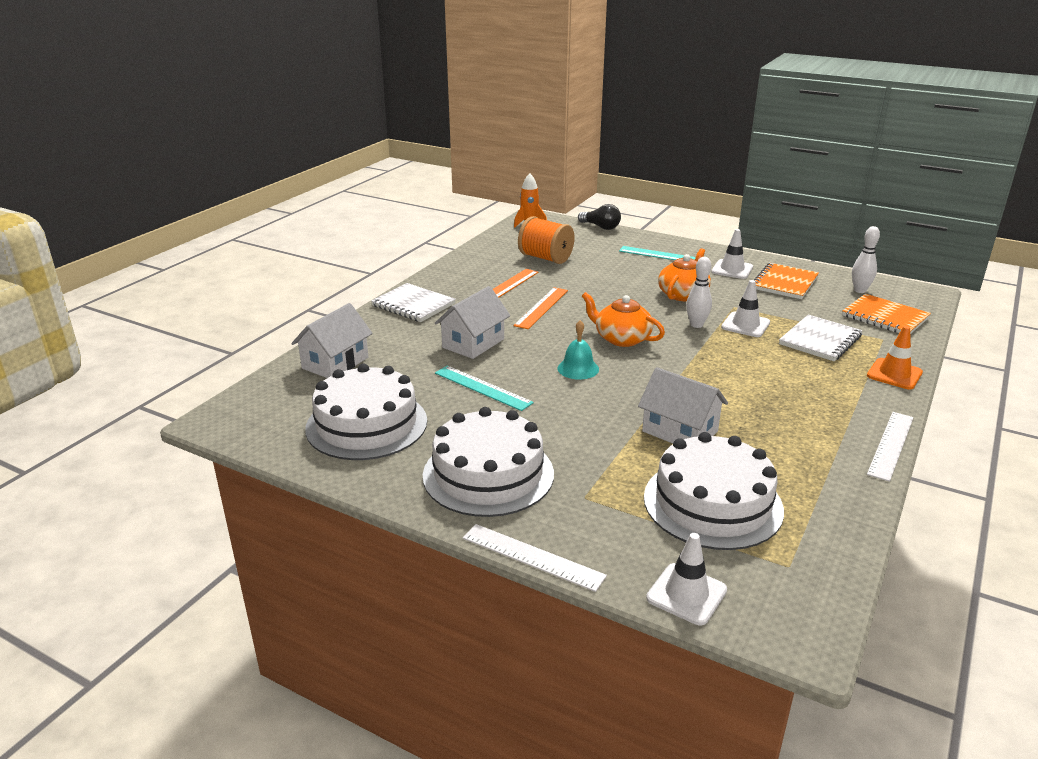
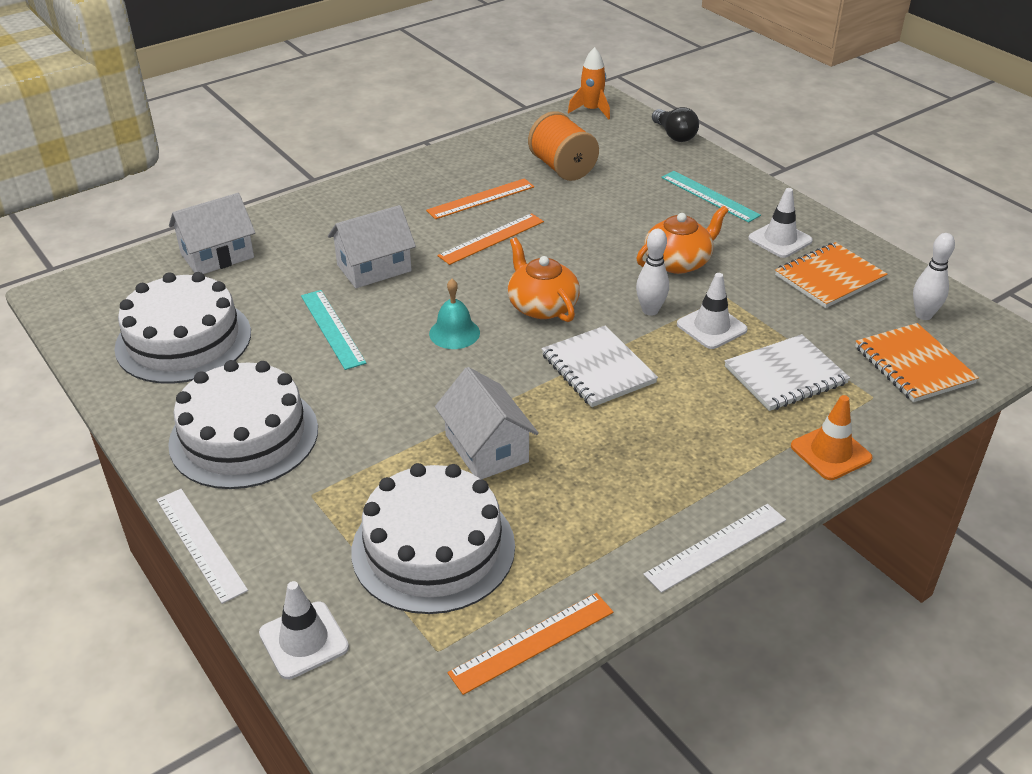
camera: 25 degrees right, 10 degrees up
white notebook [371,283,456,322] -> white notebook moved to [542,326,658,407]
none -> orange ruler [448,593,614,695]

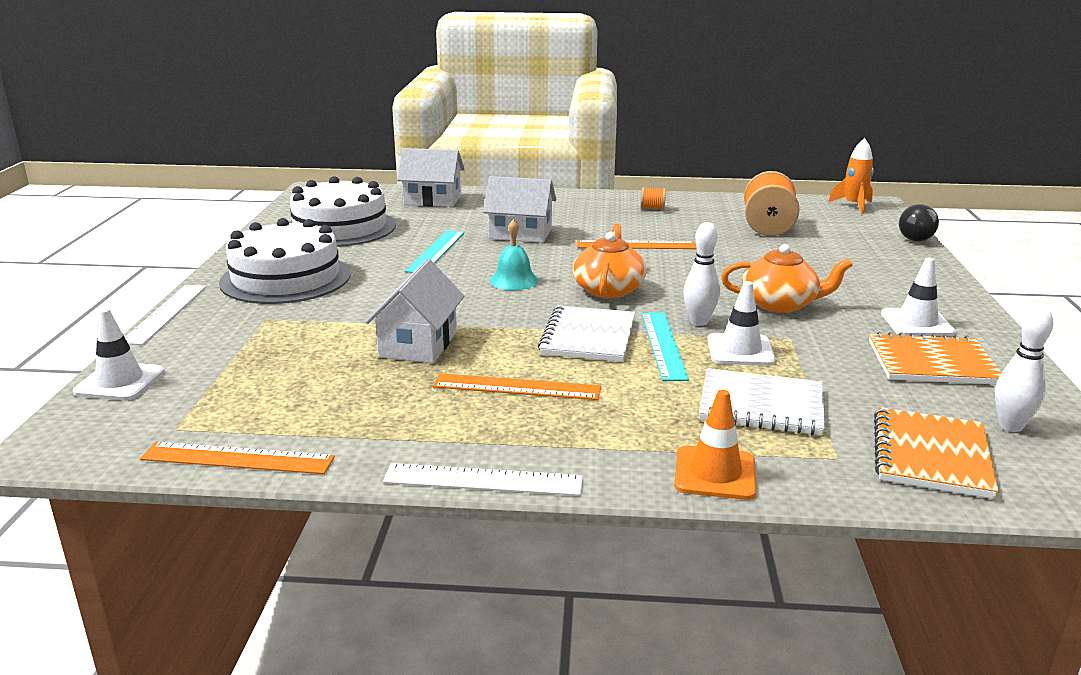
camera: 40 degrees right, 15 degrees down
white cake [351,463,515,614] -> none
orange ruler [426,178,534,219] -> orange ruler moved to [433,373,601,400]
turquoise ruler [661,171,761,223] -> turquoise ruler moved to [642,313,689,381]
none -> orange spool [641,187,666,210]

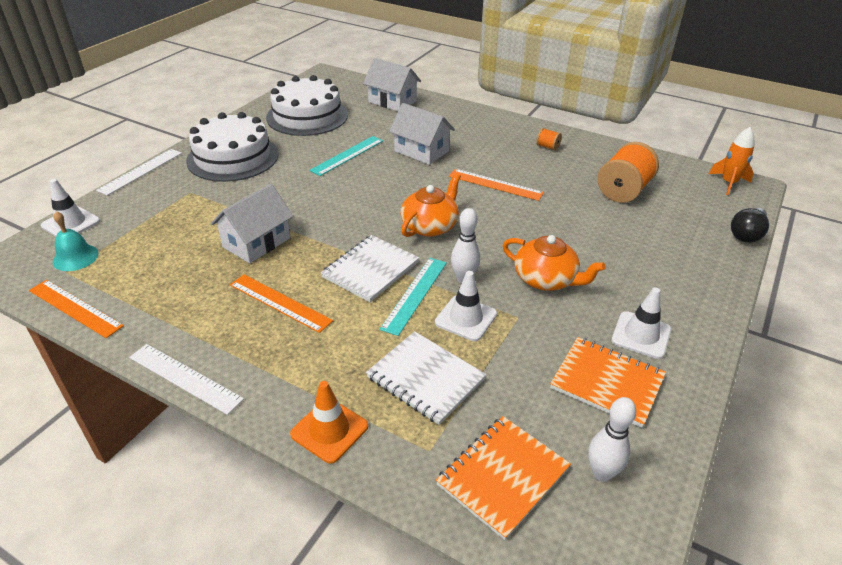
camera: 25 degrees right, 15 degrees up
turquoise bell [489,219,539,290] -> turquoise bell moved to [53,211,99,271]

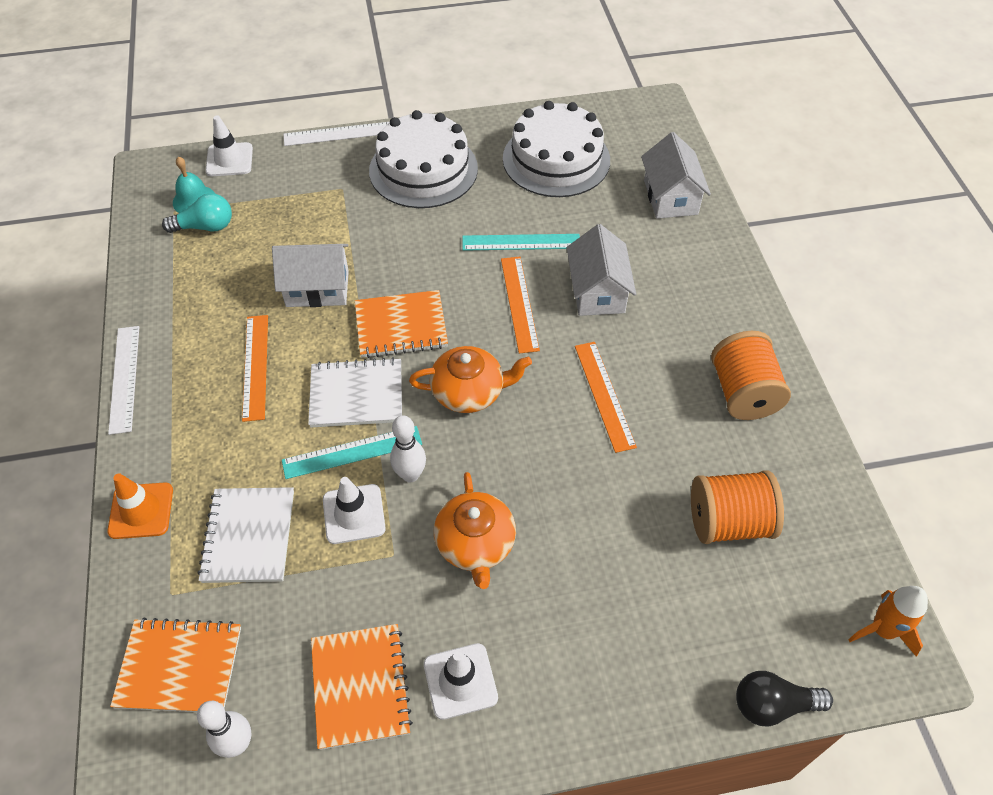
camera: 50 degrees right, 15 degrees up
orange ruler [29,280,124,338] -> orange ruler moved to [501,257,540,354]
orange spool [536,128,562,151] -> orange spool [711,331,791,420], size x2.25
none -> turquoise light bulb [162,193,232,233]
none -> orange notebook [355,290,448,358]

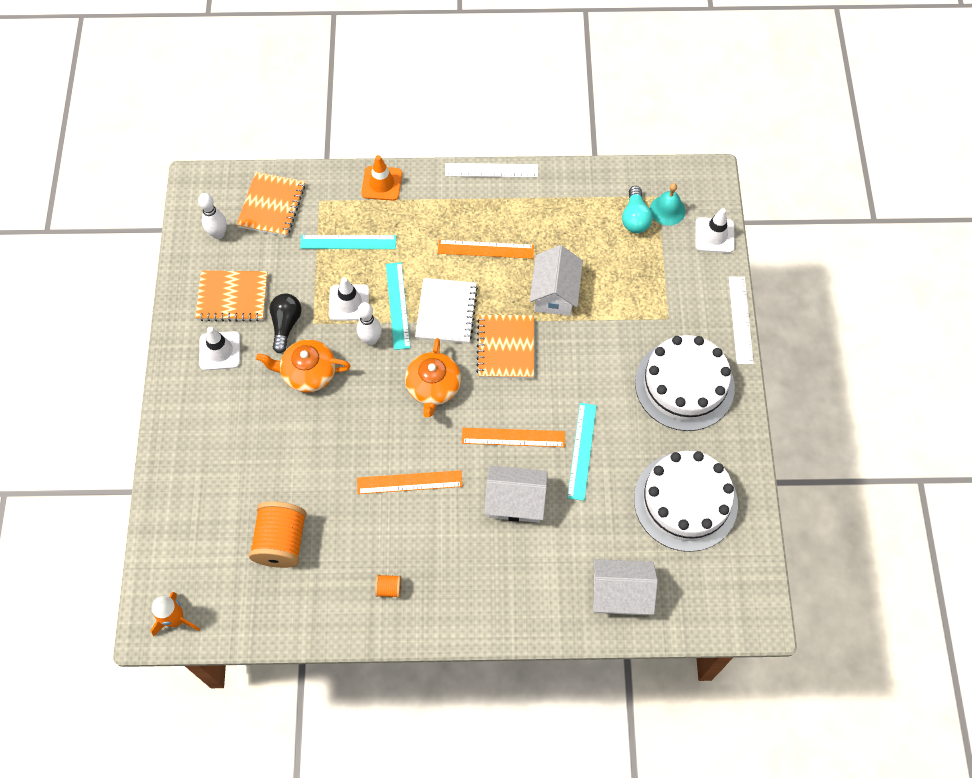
camera: 100 degrees right, 10 degrees up
white notebook [198,487,294,583] -> turquoise ruler [300,235,396,249]
orange spool [711,331,791,420] -> orange spool [375,574,402,598], size x0.44
black light bulb [736,671,833,727] -> black light bulb moved to [269,293,302,353]

